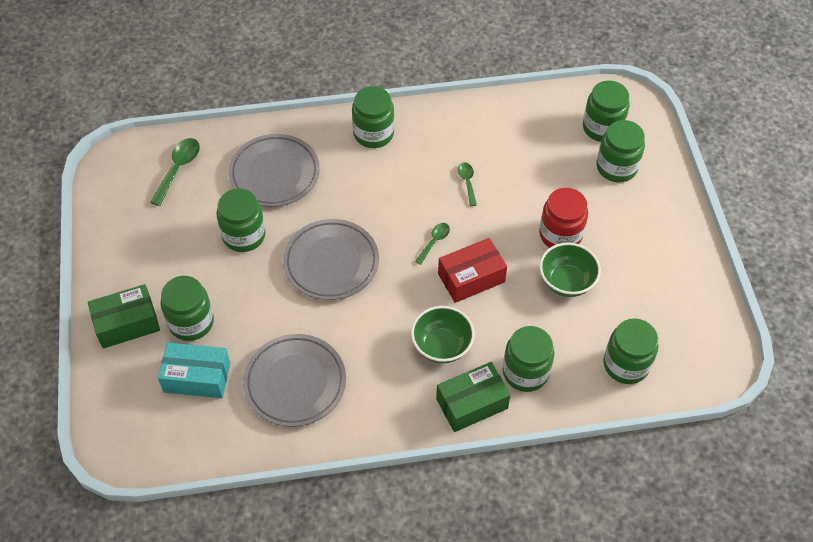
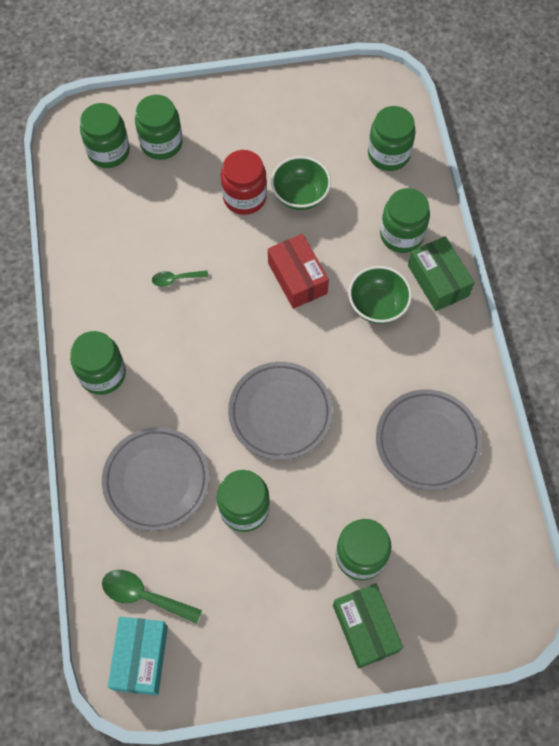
camera: 90 degrees left, 10 degrees up
turquoise box [158,342,230,398] -> turquoise box moved to [108,617,168,695]
green spoon [415,223,450,265] -> none

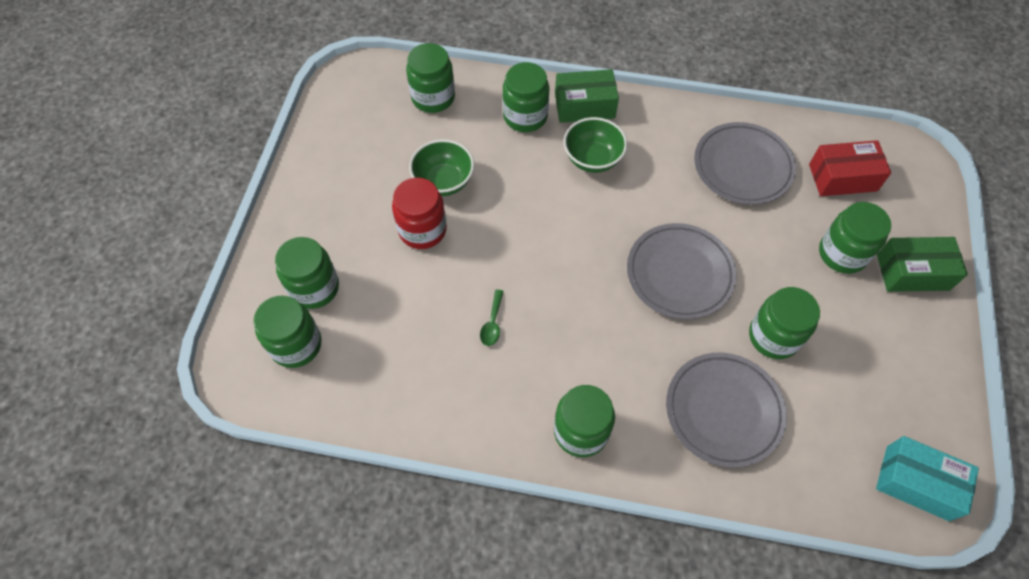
camera: 70 degrees left, 5 degrees down
green spoon [102,570,202,624] -> none
red box [268,234,329,309] -> red box moved to [809,140,891,196]

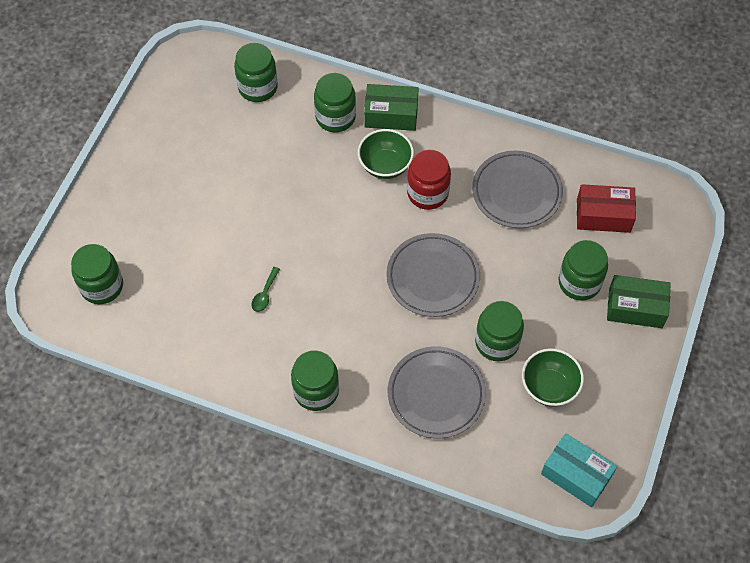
camera: 10 degrees right, 0 degrees up
green jar [275,237,339,309] -> none
red jar [392,178,447,249] -> red jar moved to [407,150,451,210]
green bowl [409,139,474,196] -> green bowl moved to [522,348,584,406]

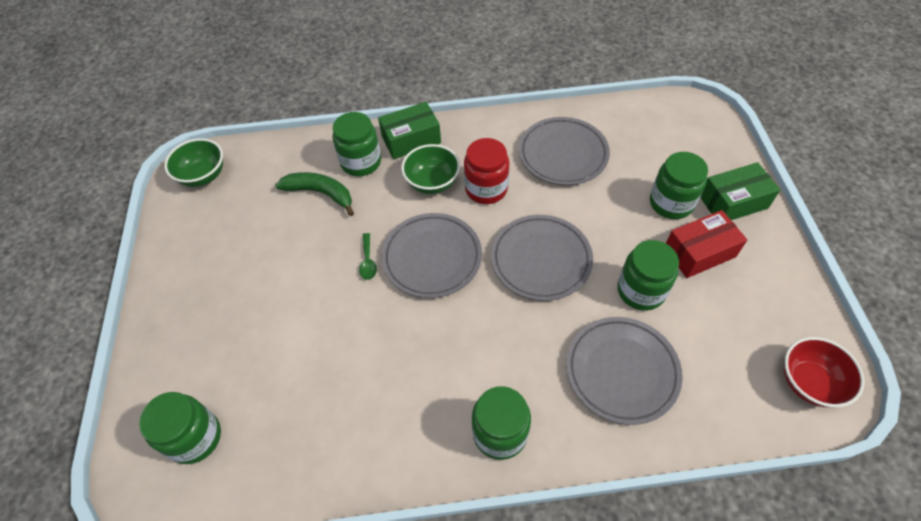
camera: 25 degrees left, 5 degrees down
green jar [234,43,278,102] -> none
green spoon [252,267,280,312] -> green spoon moved to [359,233,377,280]
green bowl [522,348,584,406] -> green bowl moved to [164,138,223,187]
turquoise box [541,433,617,507] -> red bowl [784,337,864,407]
red box [577,184,636,233] -> red box moved to [666,210,747,278]
none -> green banana [276,172,354,216]
none -> grey plate [382,213,482,298]

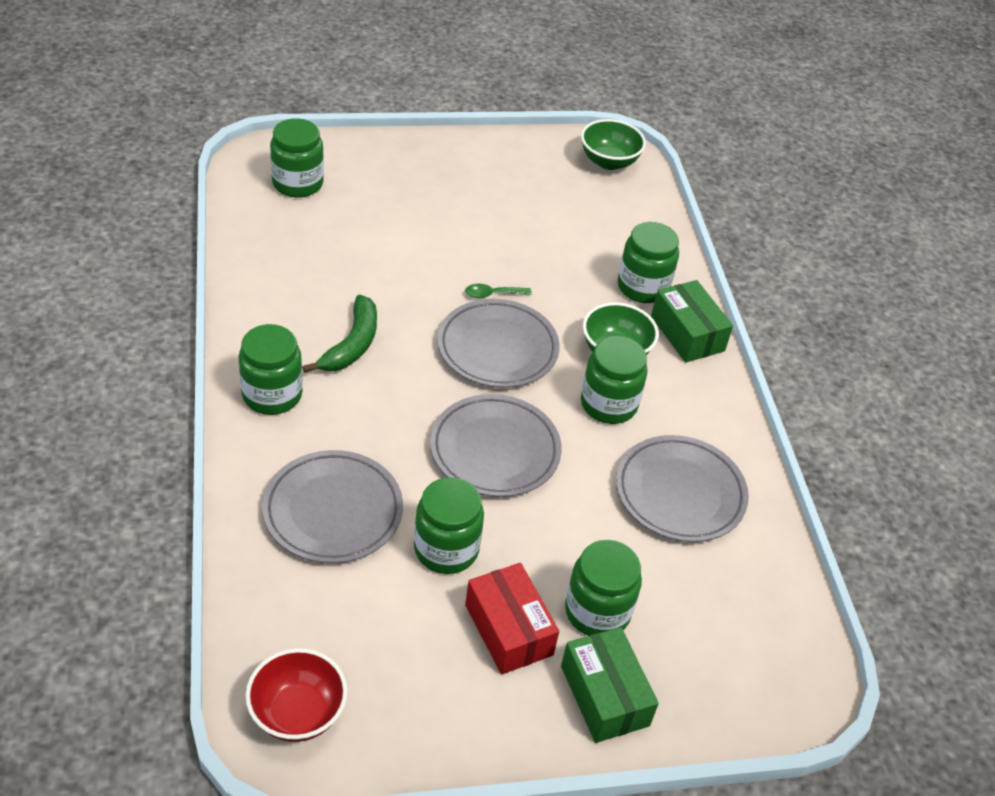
camera: 80 degrees right, 10 degrees down
green banana [276,172,354,216] -> green banana moved to [302,294,377,373]
red jar [464,138,509,204] -> green jar [581,336,647,424]

